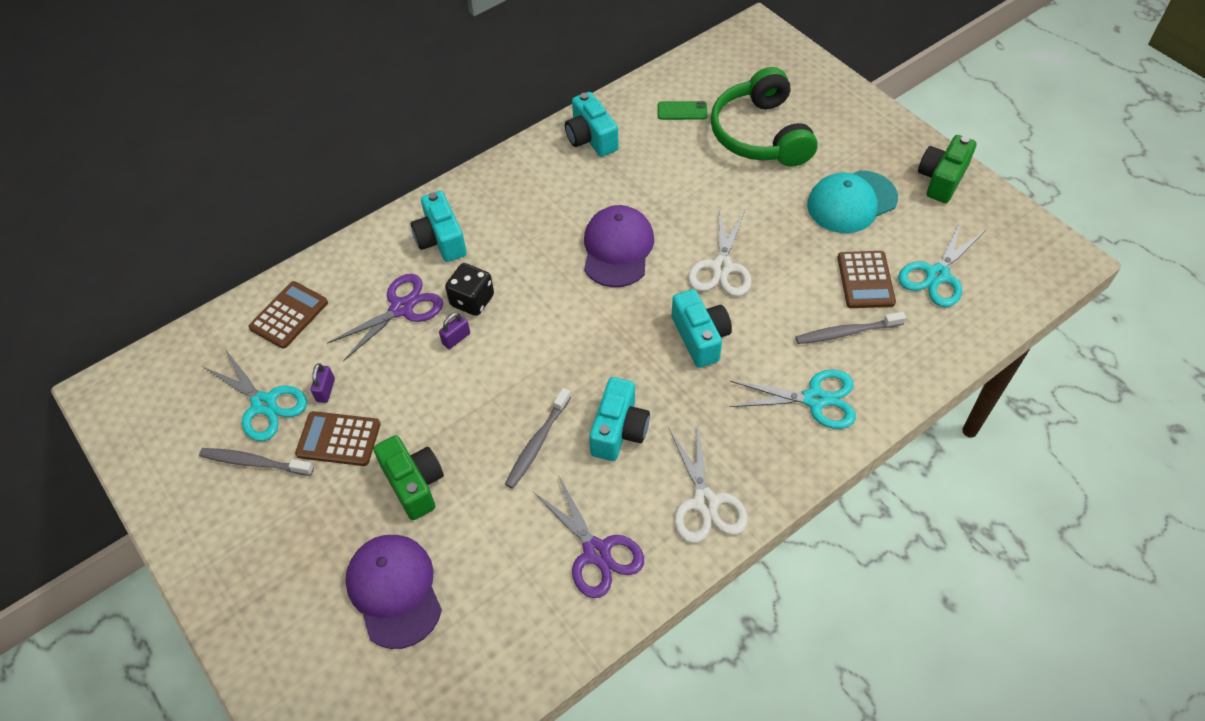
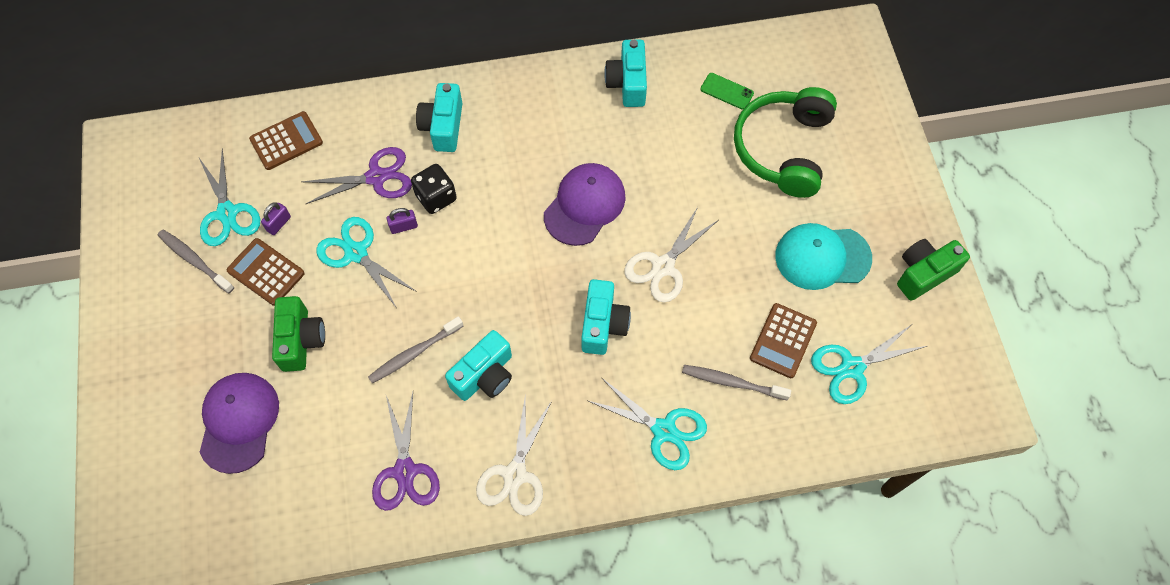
camera: 25 degrees right, 10 degrees up
none -> turquoise scissors [316,217,417,308]

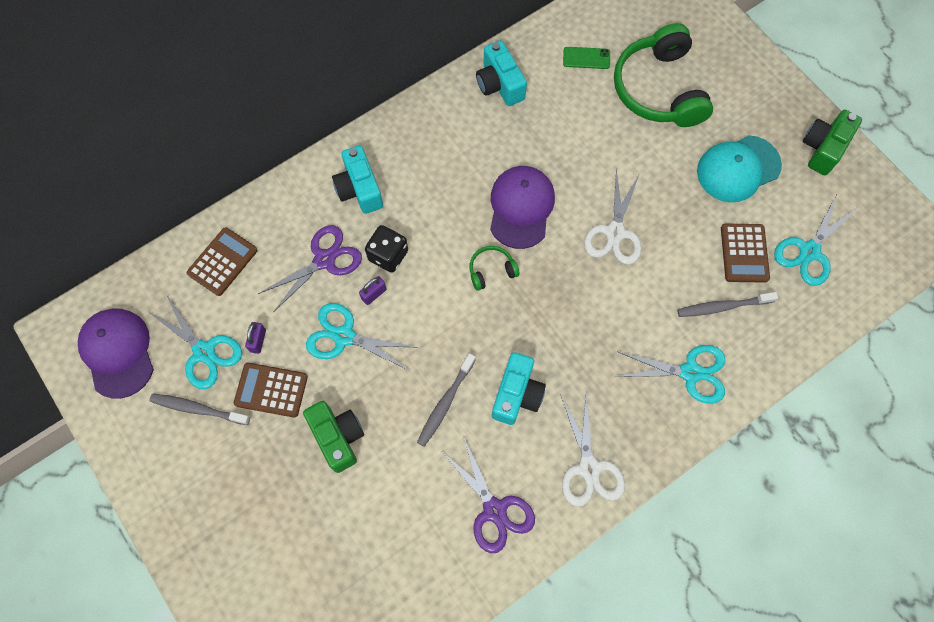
camera: 25 degrees left, 5 degrees up
purple cap [200,373,279,474] -> purple cap moved to [78,309,154,399]
turquoise camera [582,279,631,355] -> none
none -> green headphones [469,246,519,291]

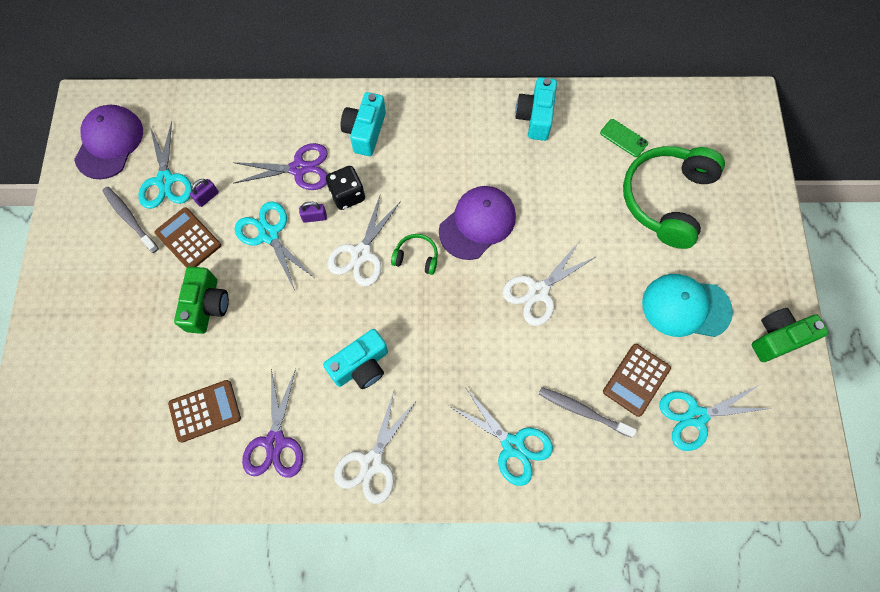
camera: 35 degrees right, 0 degrees up
brown calculator [187,227,258,296] -> brown calculator moved to [168,380,241,443]
grey toothbrush [417,353,476,447] -> none
none -> white scissors [327,193,401,286]

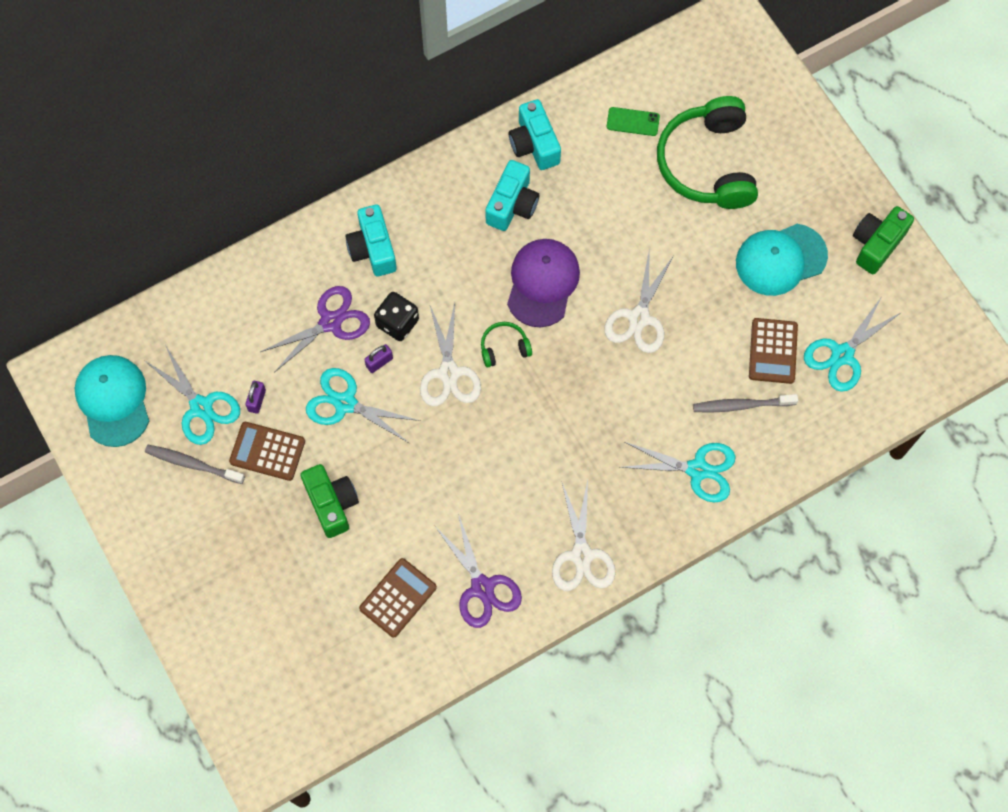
camera: 30 degrees left, 0 degrees up
purple cap [74,105,143,179] -> turquoise cap [75,355,149,447]
turquoise camera [323,329,388,389] -> turquoise camera moved to [485,160,539,231]

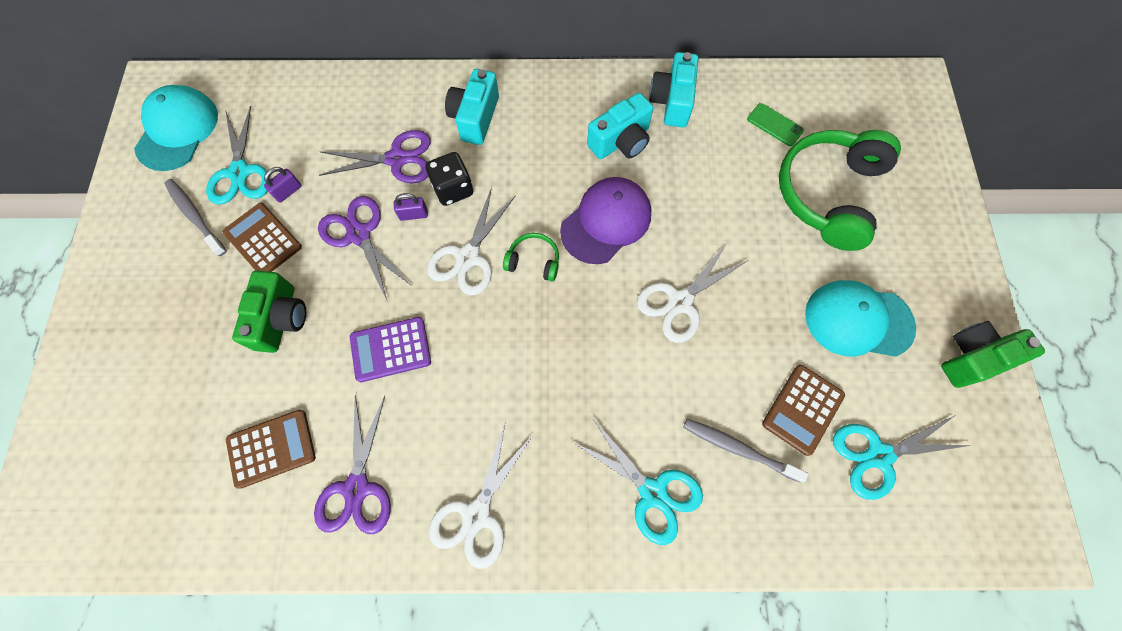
camera: 30 degrees right, 0 degrees up
turquoise scissors [306,368,421,443] -> purple scissors [318,196,413,300]
none -> purple calculator [350,317,431,382]

